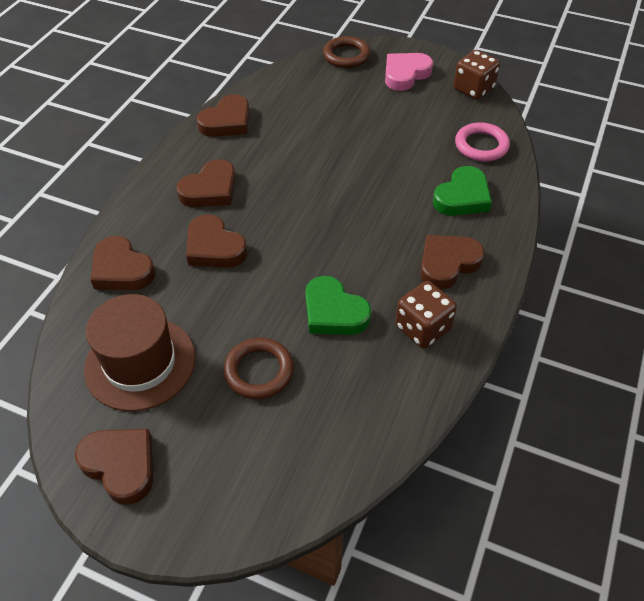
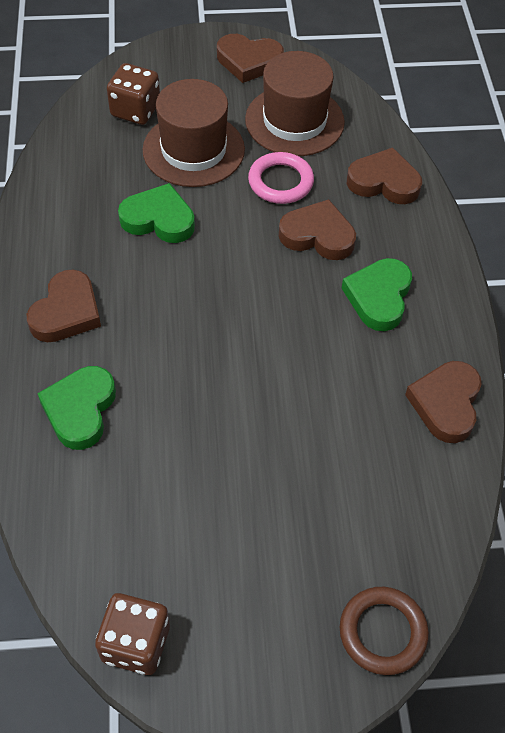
camera: 150 degrees right, 5 degrees up
brown heart [176,159,236,207] -> green heart [341,258,412,331]
brown ring [223,338,294,399] -> brown hat [143,79,245,187]
pink heart [385,53,433,91] -> none
brown dice [395,281,457,349] -> brown dice moved to [107,63,160,125]
pink ring [455,122,510,162] -> pink ring moved to [248,152,314,204]

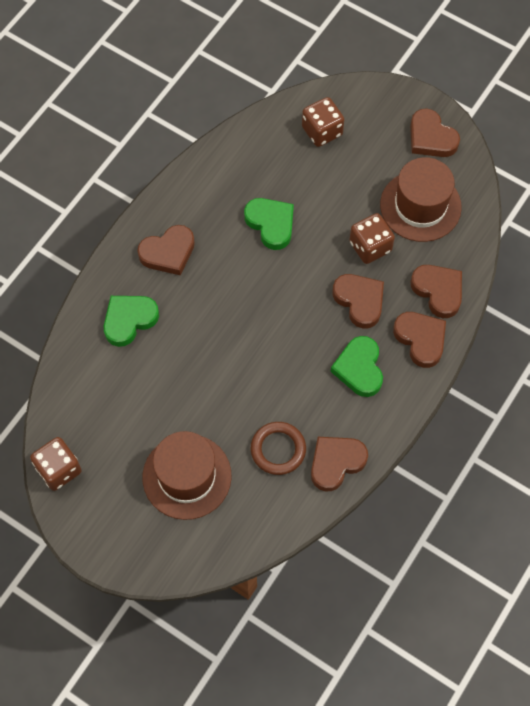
camera: 40 degrees right, 10 degrees up
brown hat [143,79,245,187] -> brown hat moved to [142,431,232,520]
pink ring [248,152,314,204] -> brown dice [349,213,395,264]
brown ring [340,587,429,675] -> brown ring moved to [251,422,306,475]
green heart [341,258,412,331] -> green heart turned 60 degrees counterclockwise [330,336,383,397]
none -> brown heart [393,312,446,368]

